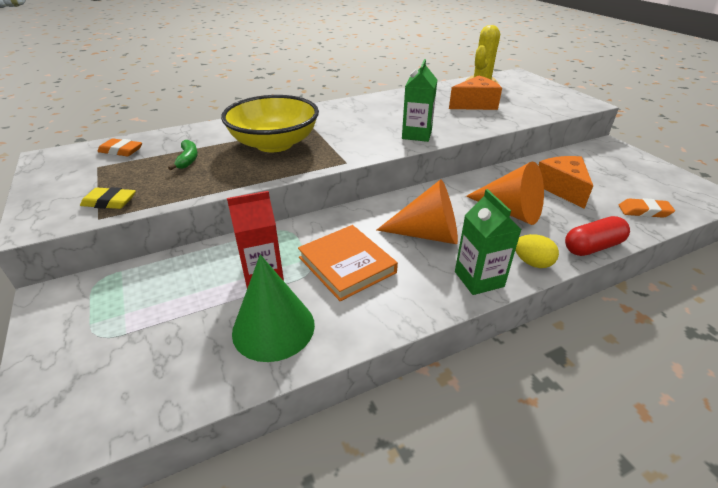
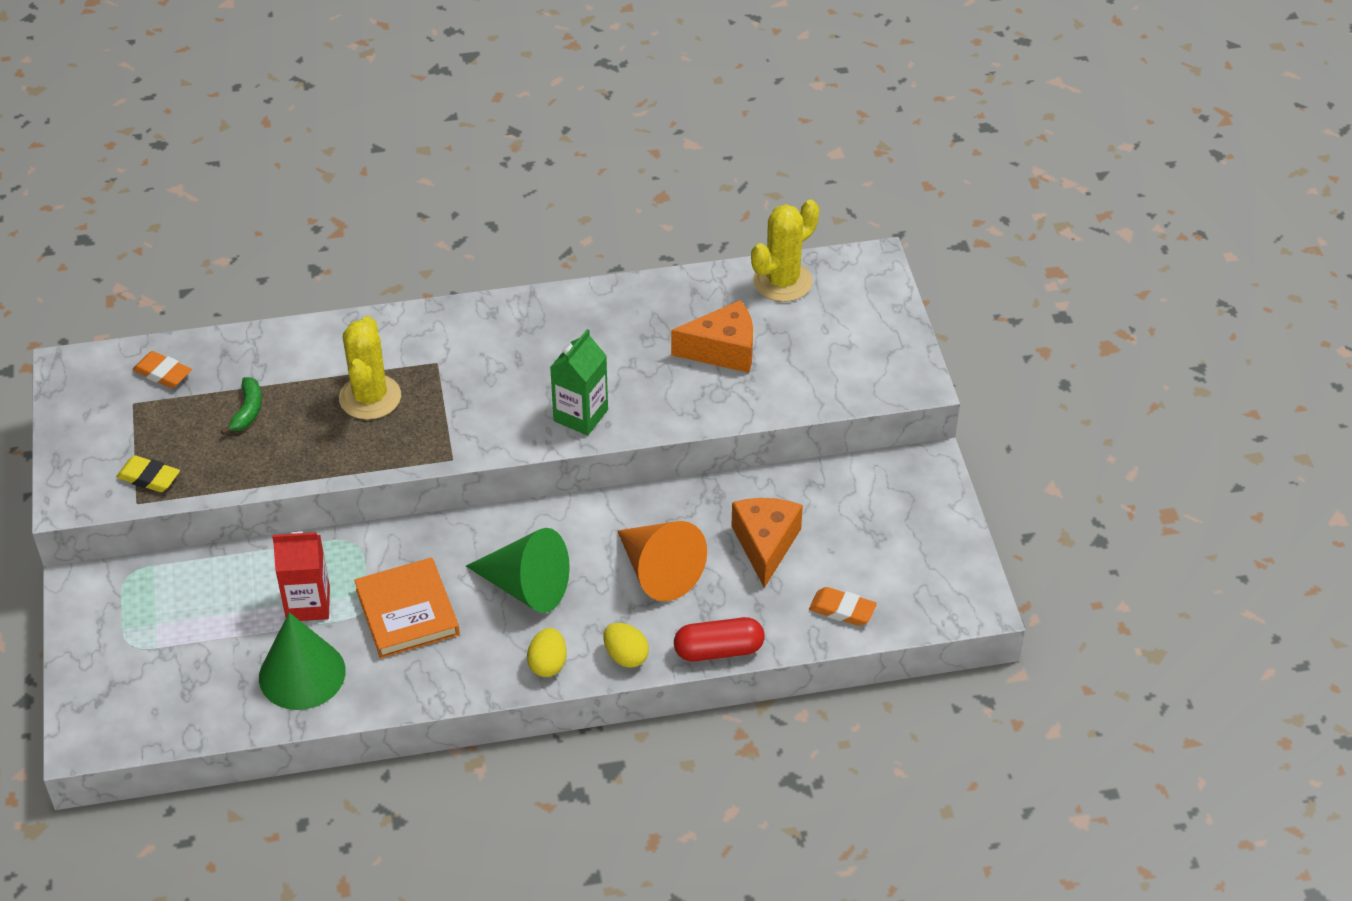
camera: 15 degrees right, 10 degrees up
yellow bowl [221,95,319,152] -> yellow cactus [339,316,401,420]
orange cone [377,179,458,244] -> green cone [466,528,570,613]
green carton [455,189,521,295] -> yellow egg [527,628,567,677]

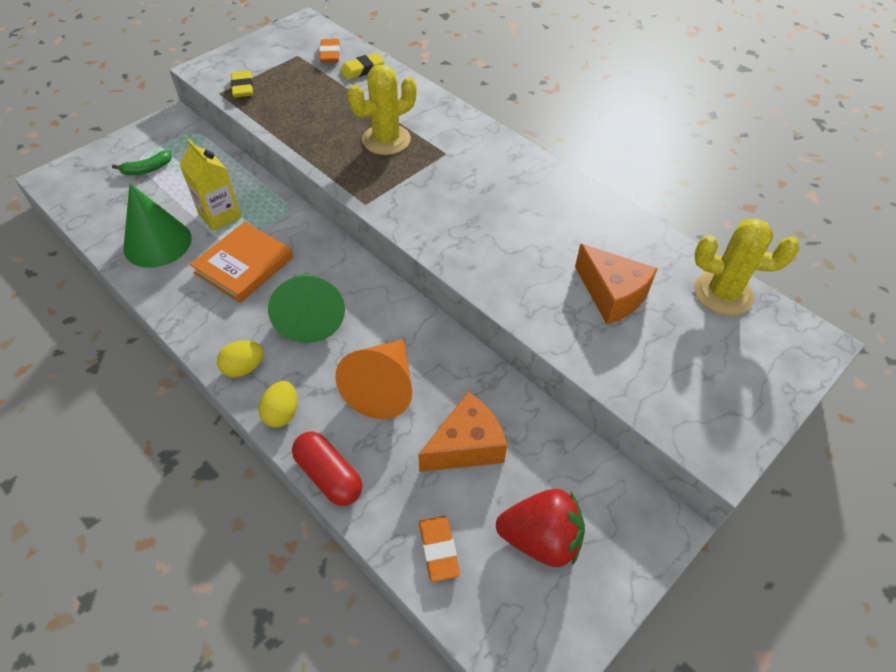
camera: 55 degrees right, 5 degrees up
green banana [221,377,262,435] -> green banana moved to [112,151,172,175]
red carton [272,532,330,621] -> yellow carton [180,139,241,231]
green carton [550,329,608,435] -> none
none -> yellow eraser [340,53,385,80]
none -> red strawberry [496,489,585,567]

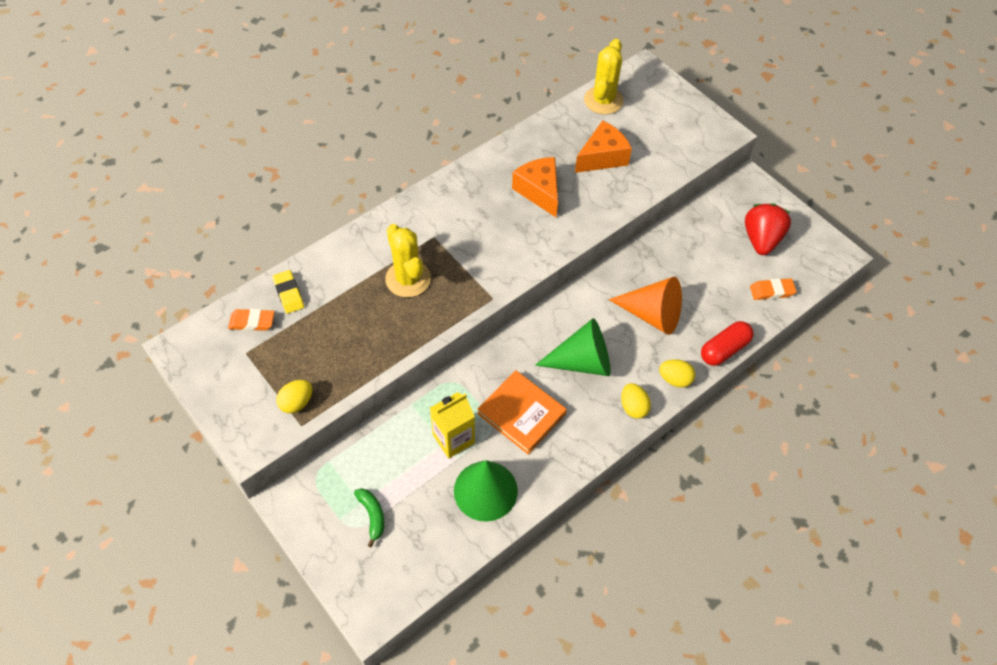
camera: 85 degrees left, 5 degrees up
yellow eraser [231,71,253,98] -> yellow egg [276,380,312,413]
orange cheese [418,392,507,472] -> orange cheese moved to [512,157,558,217]

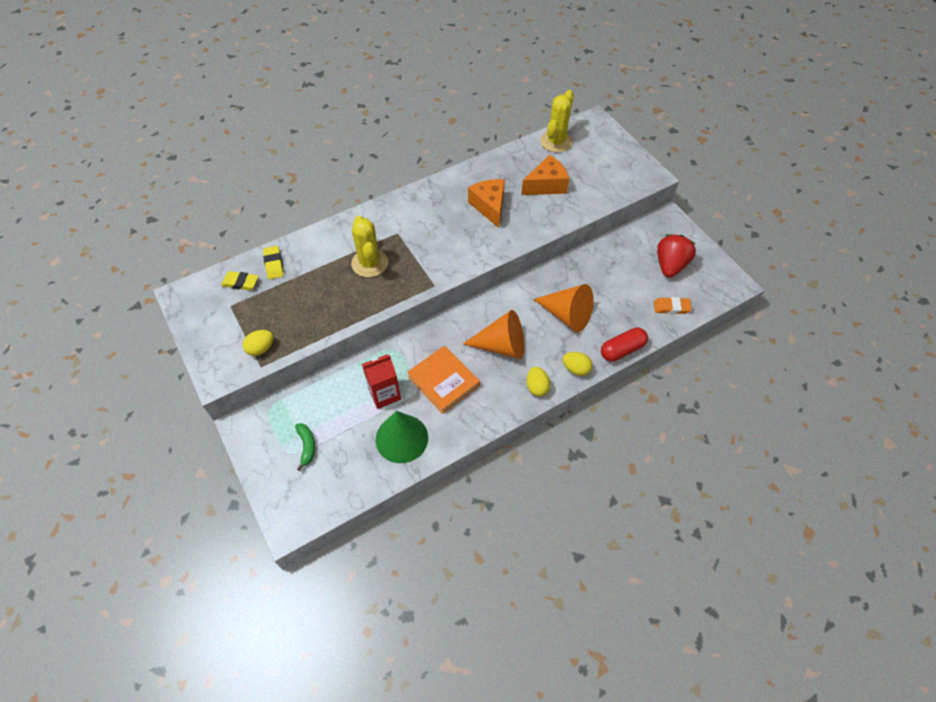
camera: 10 degrees right, 0 degrees up
orange eraser [228,309,274,331] -> yellow eraser [221,271,258,290]
yellow carton [430,392,475,458] -> red carton [362,355,401,409]
green cone [535,318,611,376] -> orange cone [463,310,524,359]

